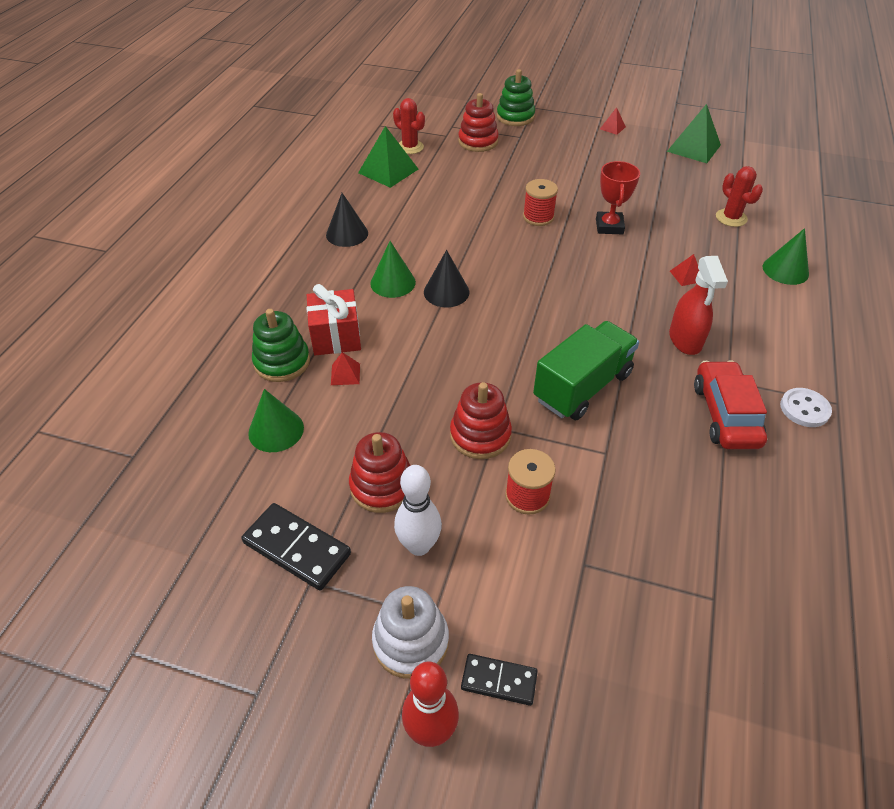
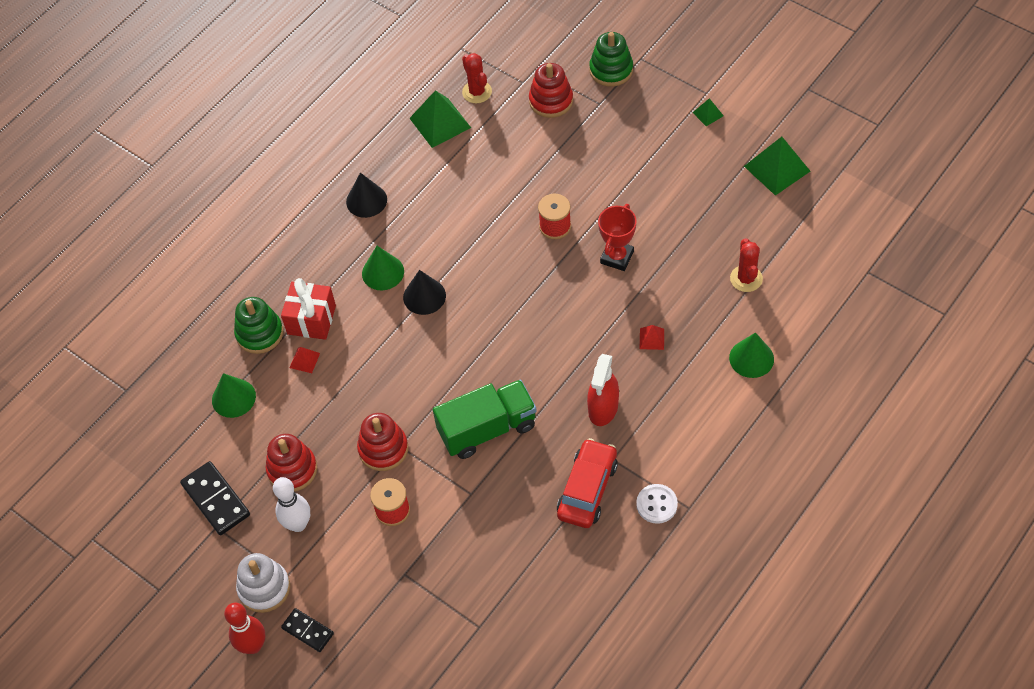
camera: 25 degrees right, 10 degrees up
red pyramid [600,107,626,135] -> green pyramid [692,98,724,126]

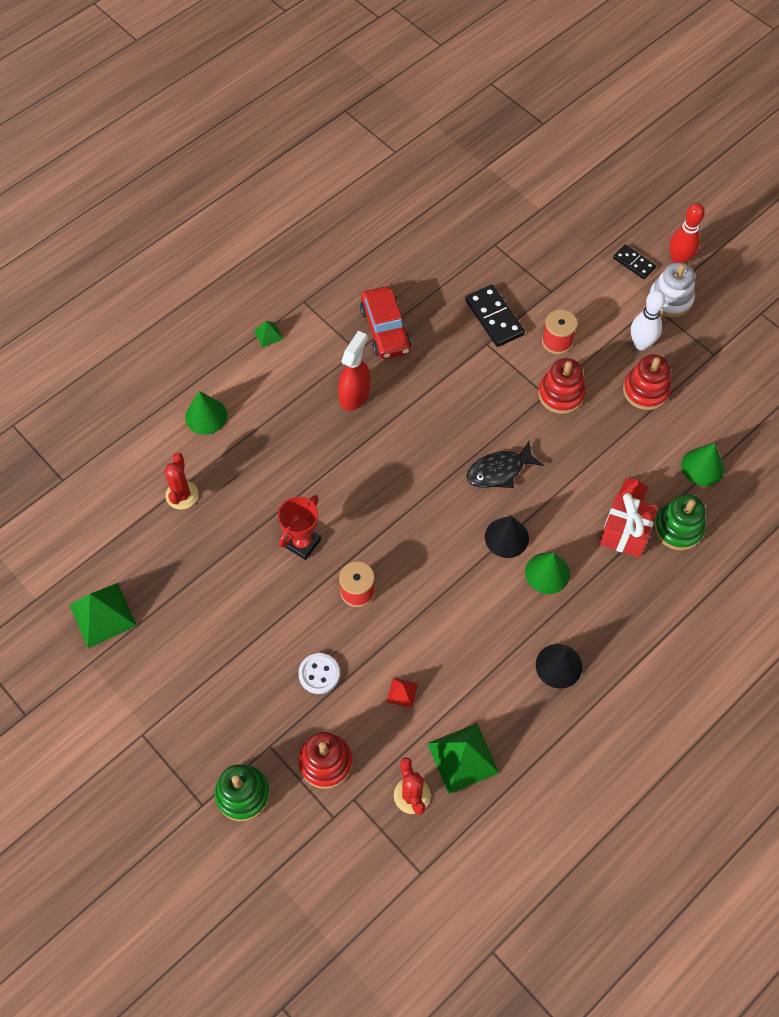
camera: 175 degrees left, 5 degrees up
black domino [180,461,250,535] -> black domino moved to [465,285,525,347]
green truck [433,380,537,459] -> none
red car [557,438,618,528] -> red car turned 45 degrees counterclockwise [360,286,411,359]
white button [636,484,678,524] -> white button moved to [298,653,340,694]
red pyramid [640,325,664,350] -> red pyramid moved to [387,678,418,708]
green pyramid [692,98,724,126] -> green pyramid moved to [254,321,283,348]
none -> black fish [466,441,544,488]

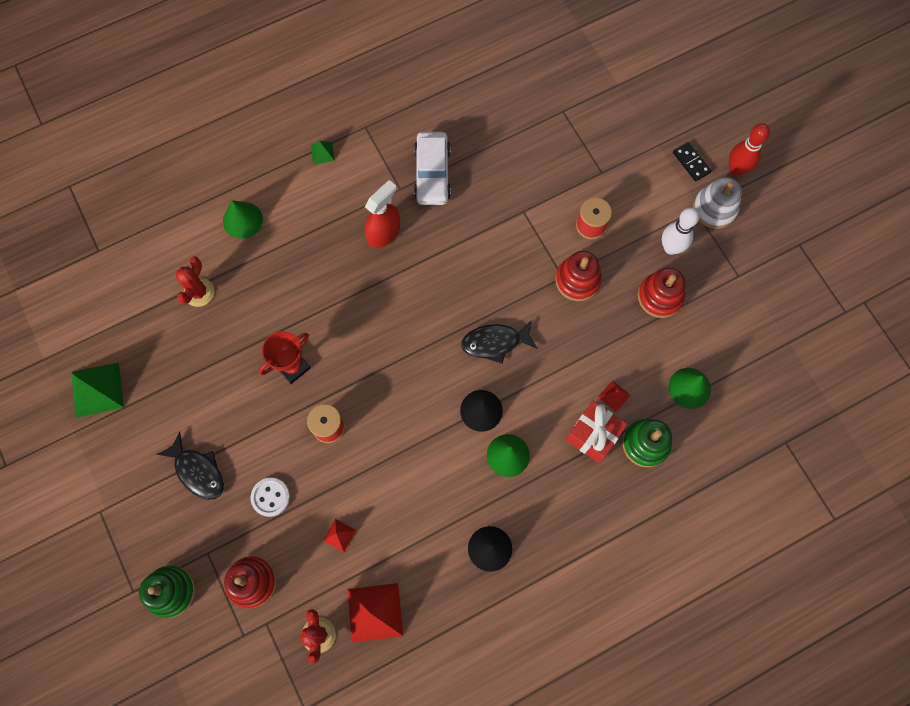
camera: 15 degrees right, 10 degrees up
red car [360,286,411,359] -> white car [414,132,451,205]
green pyramid [427,724,499,794] -> red pyramid [347,583,403,643]
black domino [465,285,525,347] -> none
none -> black fish [157,432,224,500]

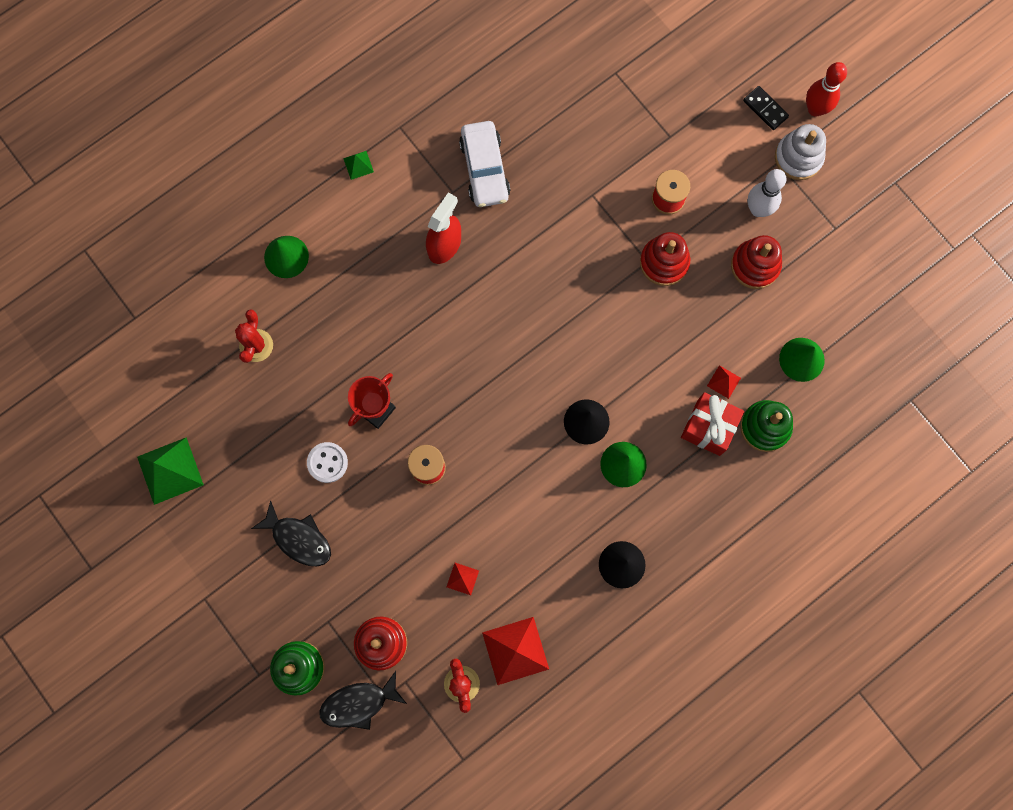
camera: 10 degrees left, 5 degrees up
white button [251,478,290,517] -> white button moved to [307,442,348,483]
black fish [461,320,538,364] -> black fish moved to [319,671,407,730]

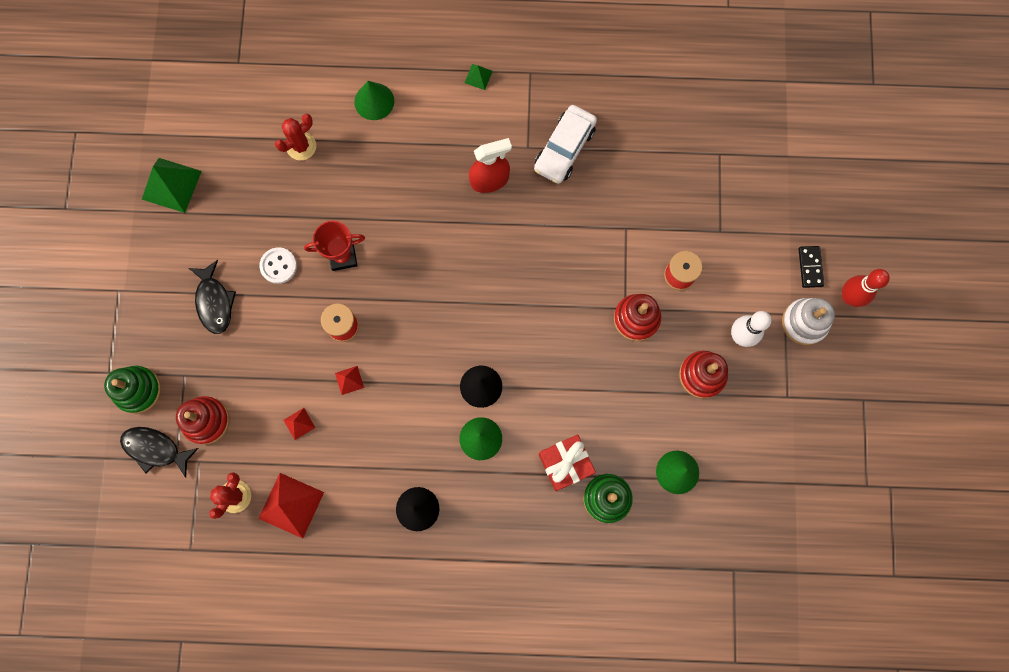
camera: 40 degrees right, 0 degrees up
red pyramid [707,365,741,399] -> red pyramid moved to [335,366,364,395]

